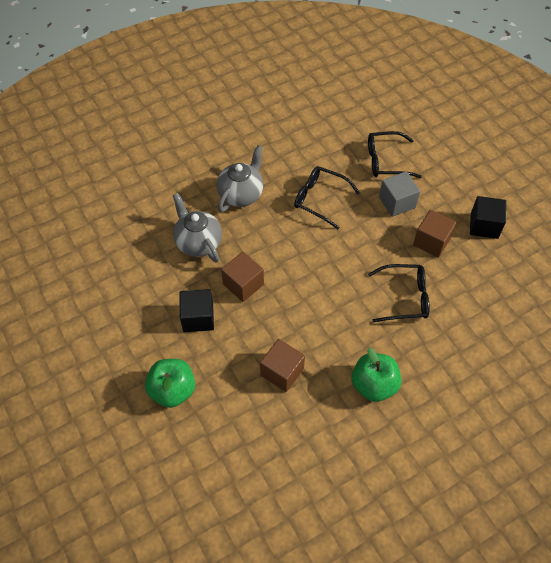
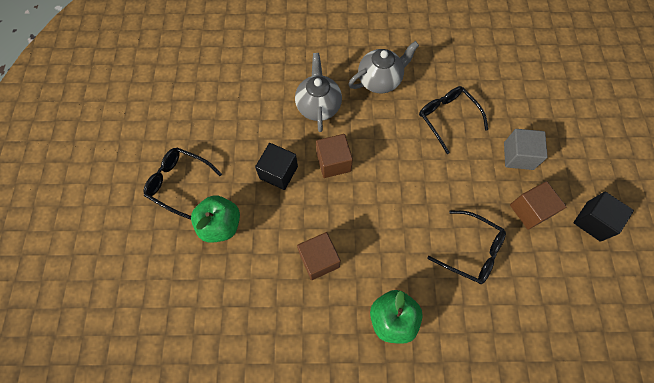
camera: 30 degrees right, 10 degrees up
black glasses [368,131,422,178] -> black glasses moved to [144,147,222,220]

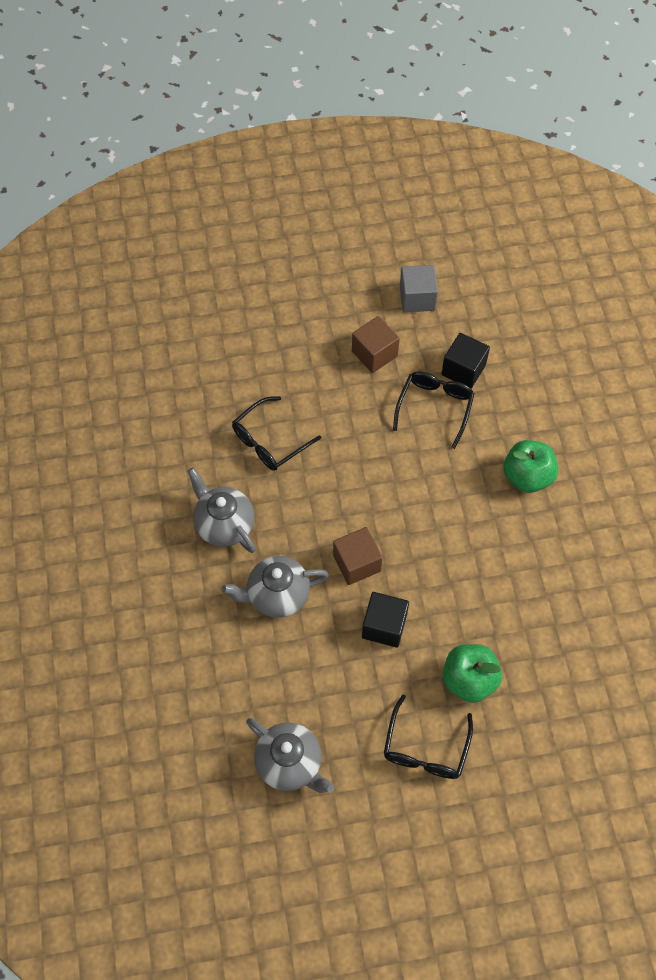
camera: 100 degrees left, 5 degrees down
brown cube [297,232,341,280] -> none
grey cube [504,129,548,170] -> grey cube moved to [400,265,438,313]
black cube [574,192,634,242] -> black cube moved to [441,333,490,388]
none -> grey teapot [246,718,334,793]

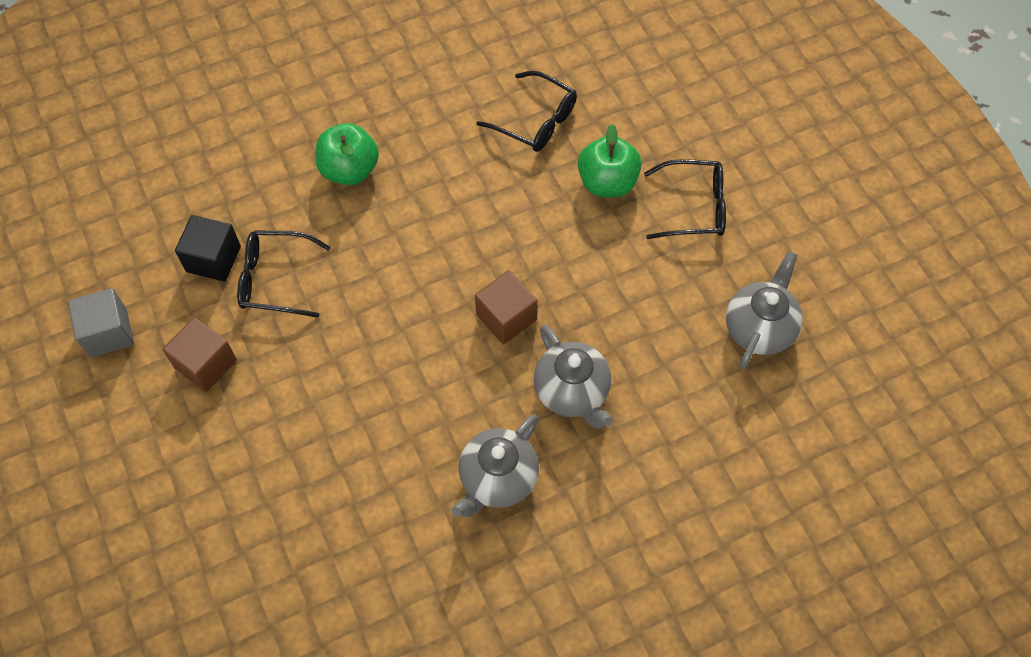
camera: 105 degrees left, 0 degrees up
black glasses [232,396,321,471] -> black glasses moved to [476,71,577,152]
black cube [362,592,409,648] -> none

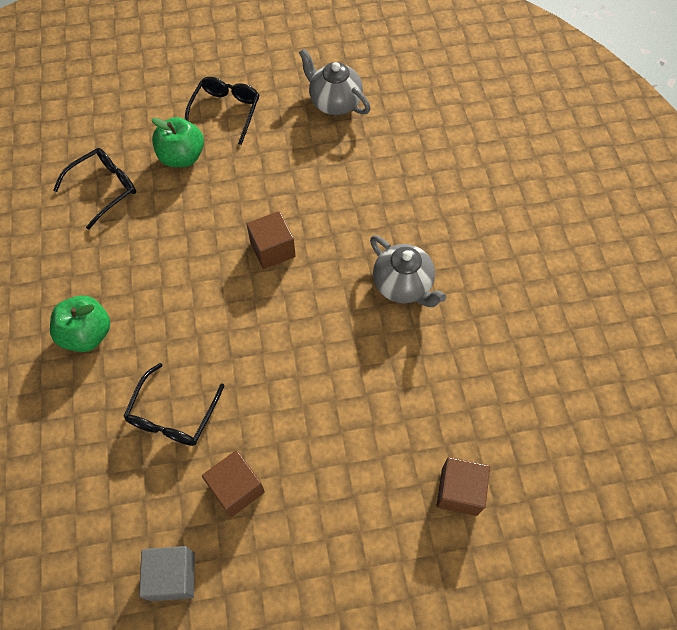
camera: 75 degrees left, 0 degrees up
black cube [175,215,241,282] -> none
grey teapot [534,325,613,429] -> none
none -> brown cube [437,457,490,516]

